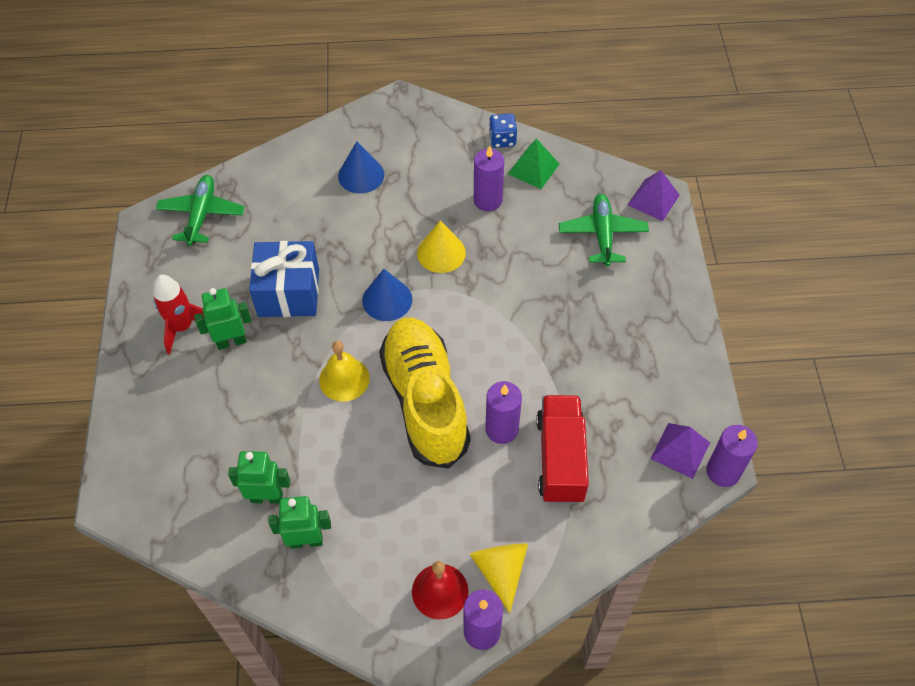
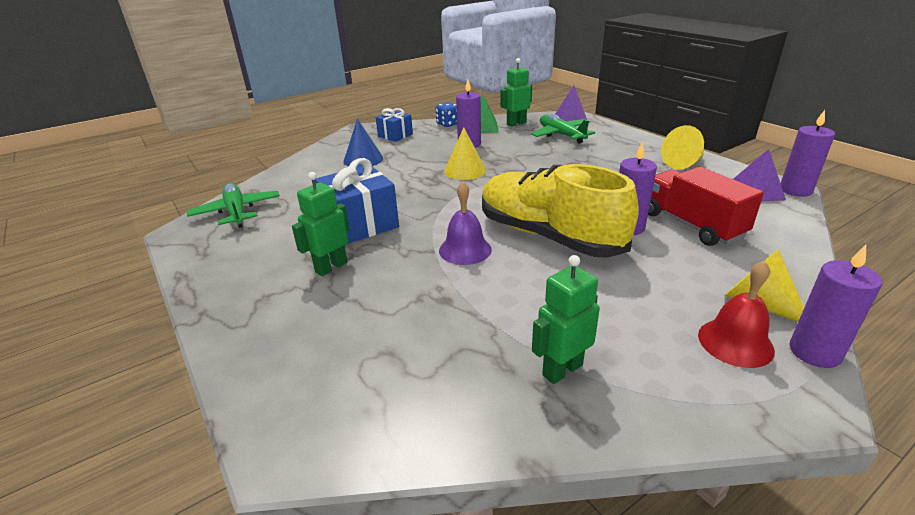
camera: 30 degrees left, 25 degrees down
red rocket [153,275,204,354] -> none
green robot [228,451,290,504] -> green robot moved to [500,58,532,127]
yellow bell [319,341,370,402] -> purple bell [439,182,492,265]
blue cone [362,269,412,321] -> none
none -> blue gift [376,108,413,142]
none -> yellow cone [661,125,704,169]

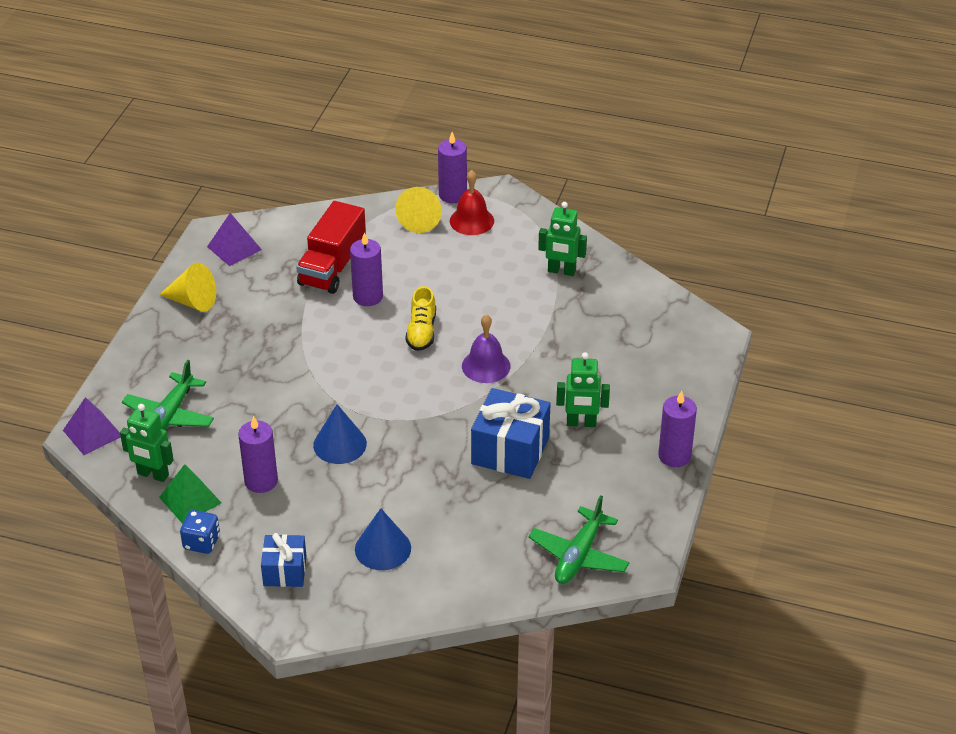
camera: 130 degrees left, 10 degrees up
yellow cone [444,128,486,180] -> blue cone [313,404,367,464]
yellow shoe [482,164,639,258] -> yellow shoe [405,286,436,351], size x0.45
purple candle [781,110,835,197] -> purple candle moved to [658,391,697,467]

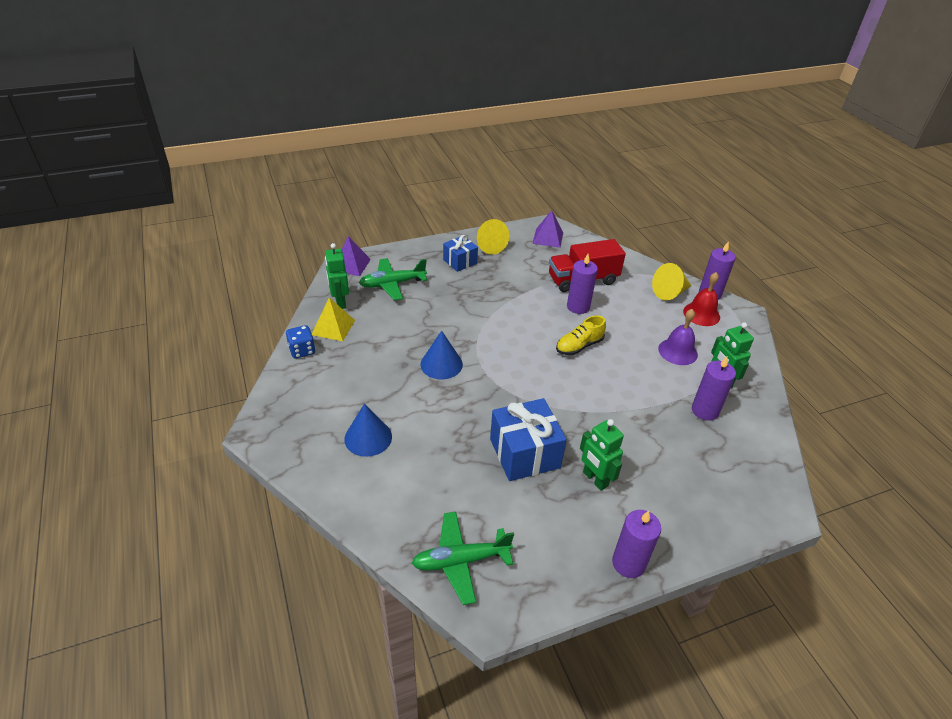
camera: 50 degrees right, 0 degrees up
green pyramid [159,464,221,524] -> yellow pyramid [312,298,355,341]
purple candle [238,416,278,493] -> purple candle moved to [692,357,736,421]
blue gift [261,533,307,587] -> blue gift moved to [443,235,478,272]
purple bell [462,314,510,383] -> purple bell moved to [658,309,698,365]

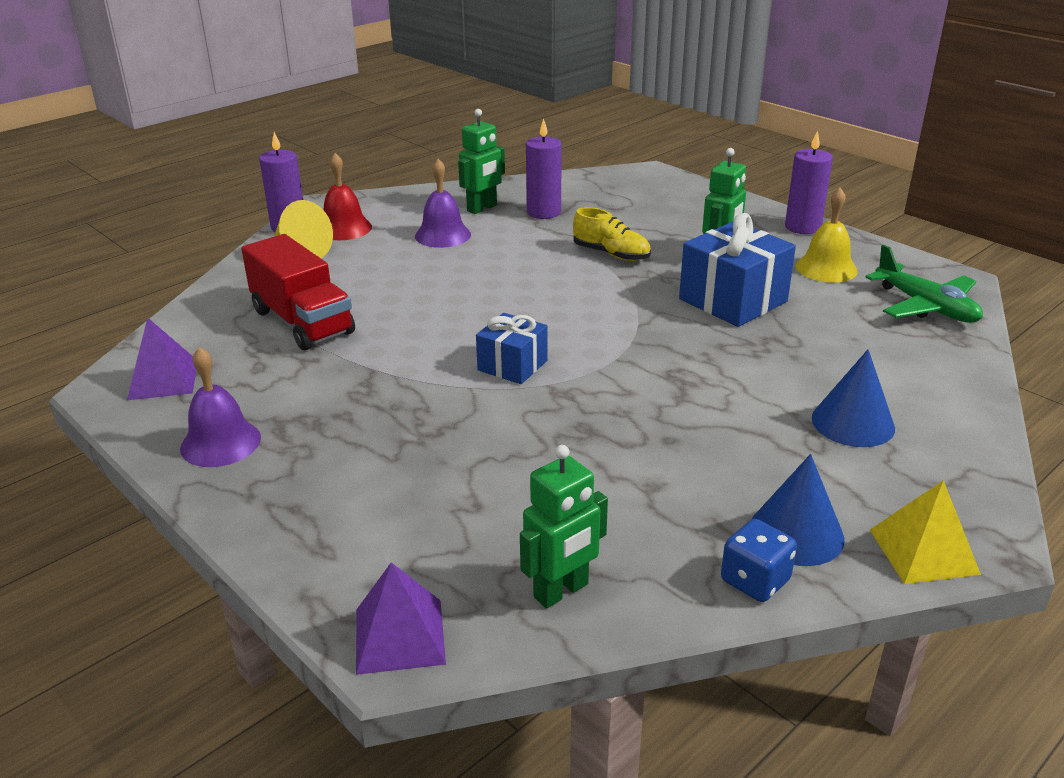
camera: 110 degrees left, 10 degrees down
yellow pyramid [312,298,355,341] -> yellow pyramid moved to [870,480,981,584]
green plane [359,258,427,301] -> none
blue cone [420,330,463,379] -> blue cone moved to [751,454,844,566]
blue gift [443,235,478,272] -> blue gift moved to [476,313,547,384]
yellow cone [477,219,509,254] -> purple bell [180,347,261,467]
yellow shoe [556,316,606,355] -> yellow shoe moved to [573,207,651,261]
purple candle [567,254,598,314] -> none
none -> yellow bell [796,188,858,283]

